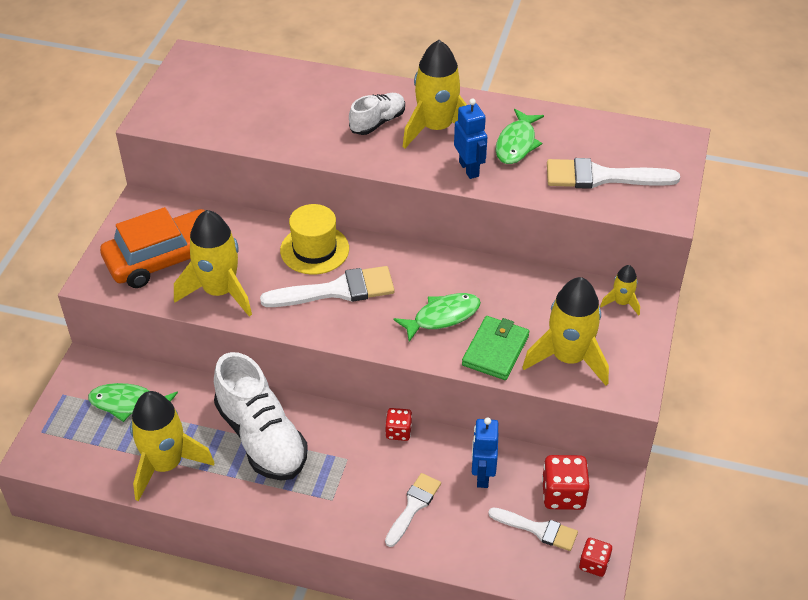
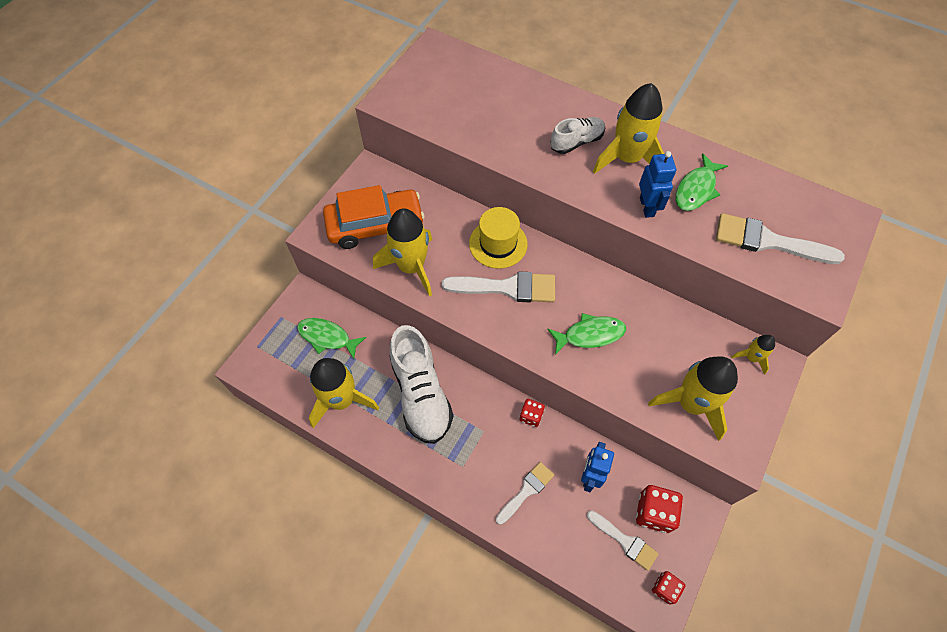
camera: 15 degrees right, 15 degrees up
green wallet [462,316,529,380] -> none

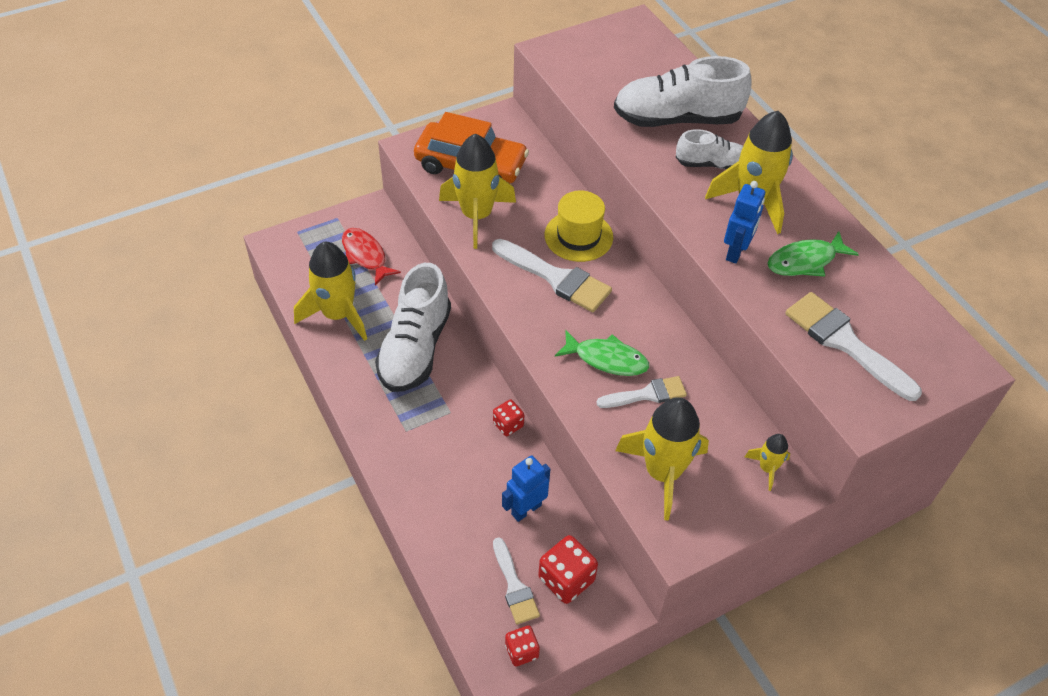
camera: 30 degrees right, 10 degrees down
green fish [297,318,366,359] -> red fish [342,228,401,285]
white brush [496,462,554,525] -> white brush moved to [596,376,687,408]
none -> white shoe [614,56,752,127]

